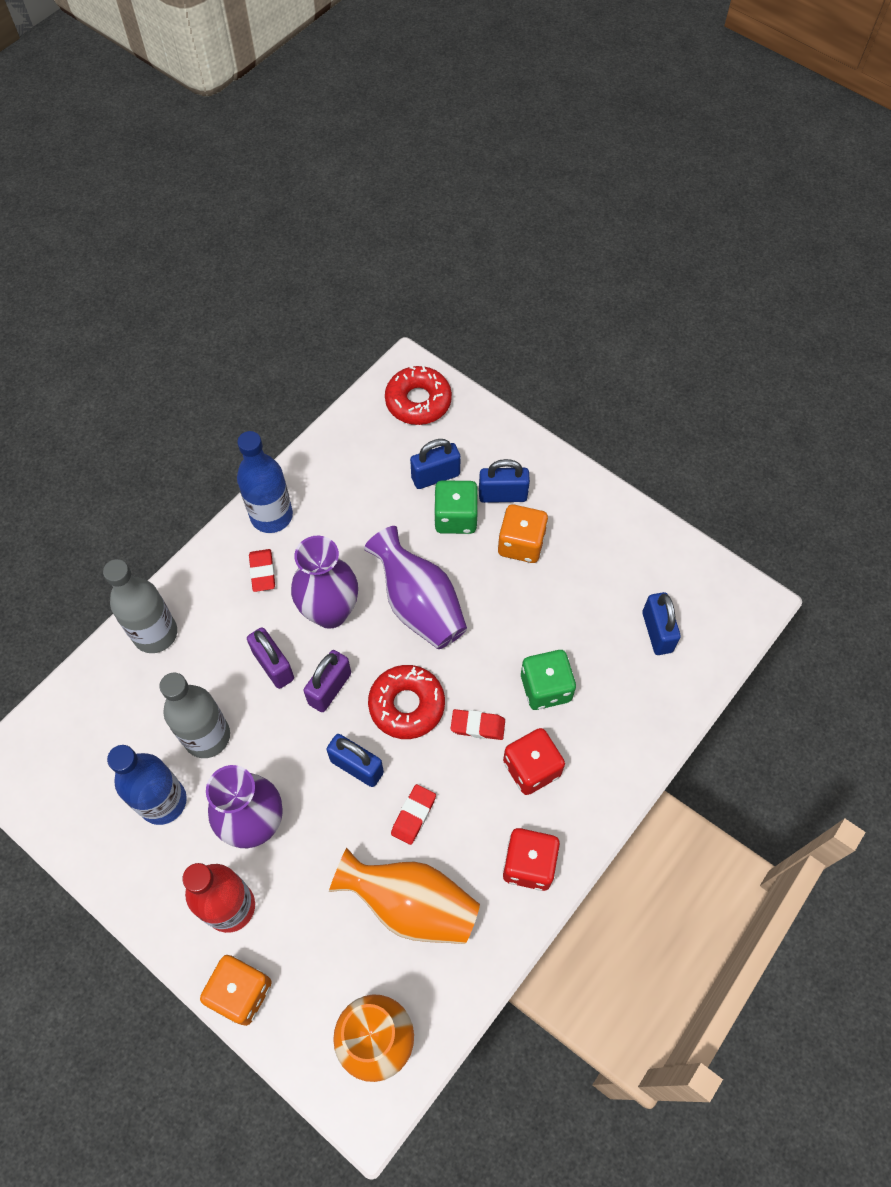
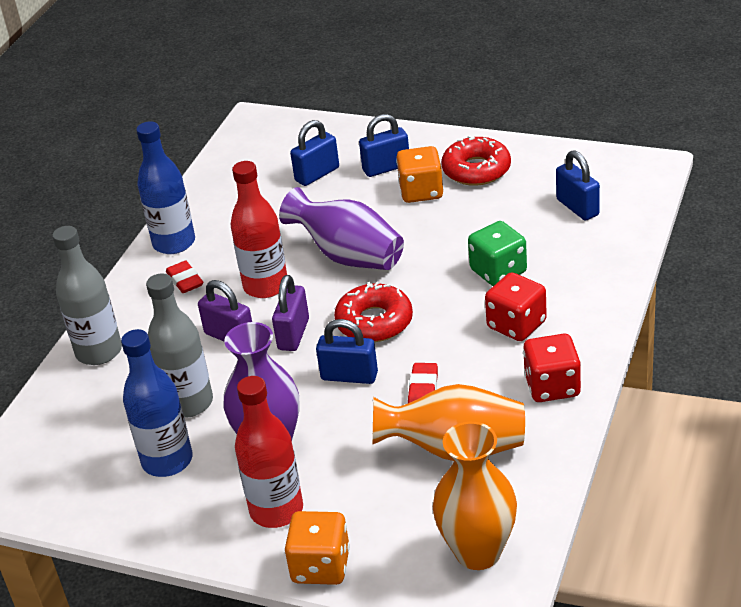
camera: 15 degrees left, 25 degrees down
purple vase [291,536,358,629] -> red bottle [231,161,287,298]
red donut [385,365,452,425] -> red donut moved to [441,135,511,186]
green dice [434,481,478,534] -> none
red eraser [450,709,505,740] -> none

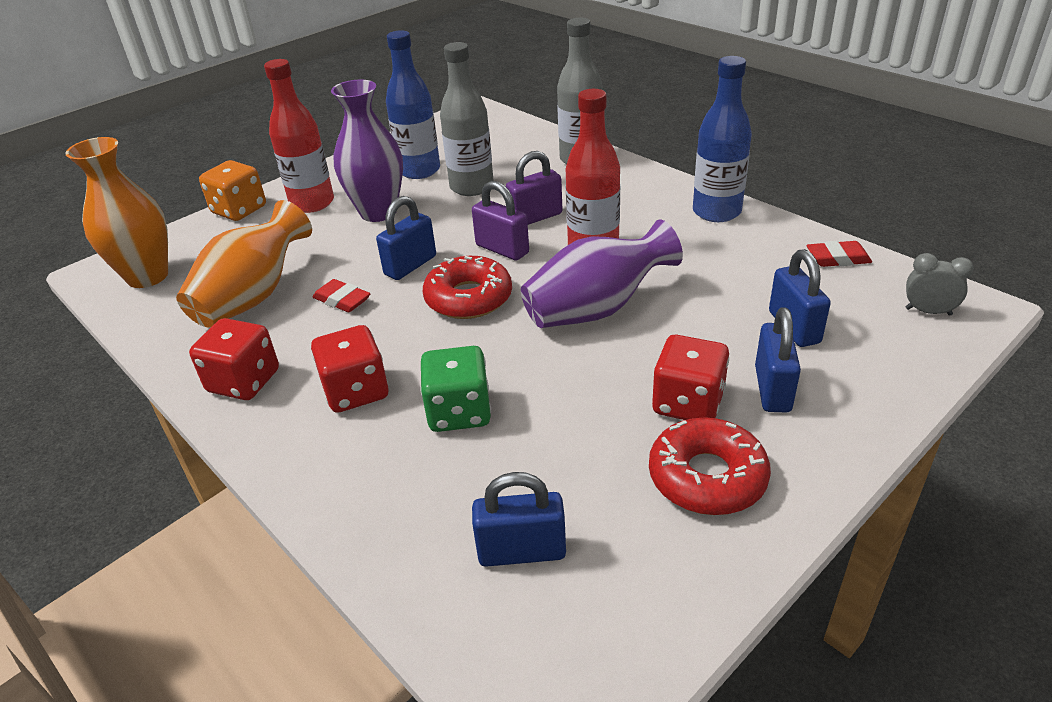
camera: 115 degrees right, 0 degrees up
red eraser [166,261,204,293] -> red eraser moved to [807,241,872,267]
orange dice [396,146,444,203] -> red dice [652,335,729,420]
none -> grey clock [906,253,974,316]

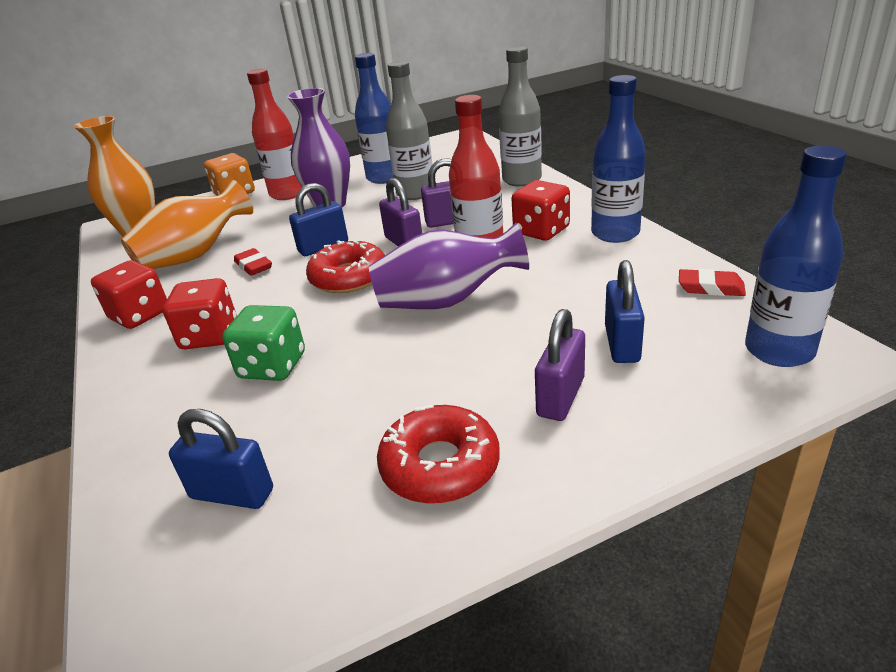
camera: 20 degrees right, 5 degrees down
red dice [652,335,729,420] -> red dice moved to [511,180,570,241]
blue padlock [755,307,801,412] -> purple padlock [535,309,585,421]
grey clock [906,253,974,316] -> blue bottle [745,145,847,367]

